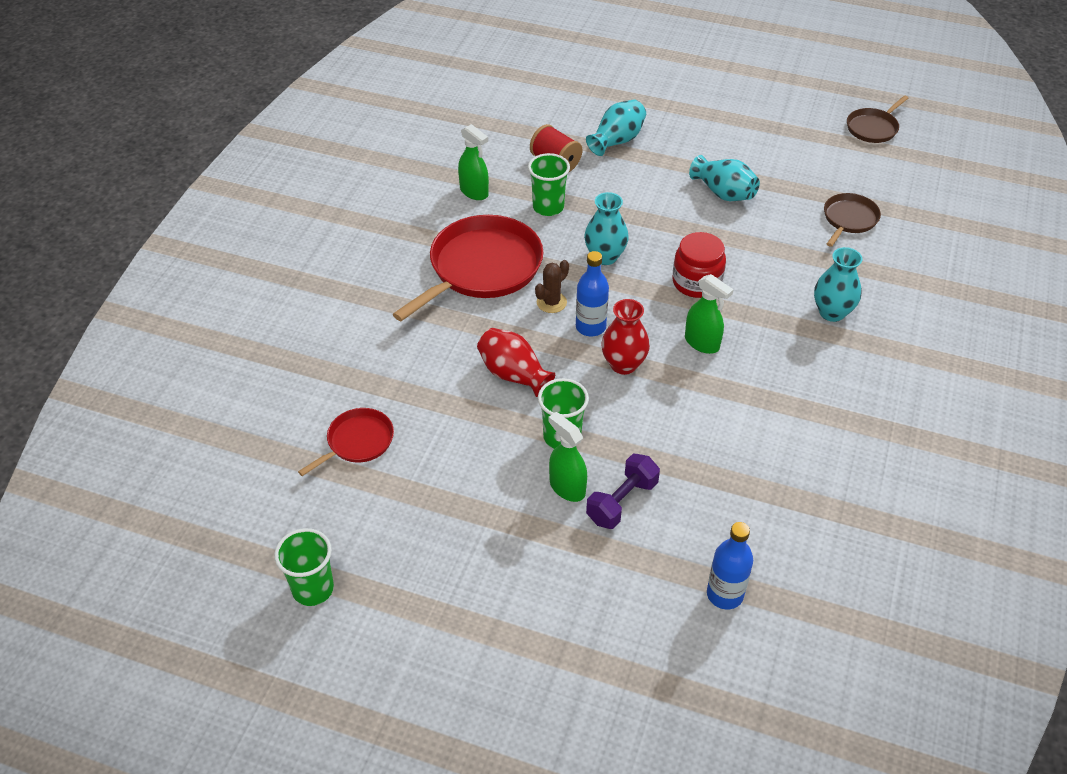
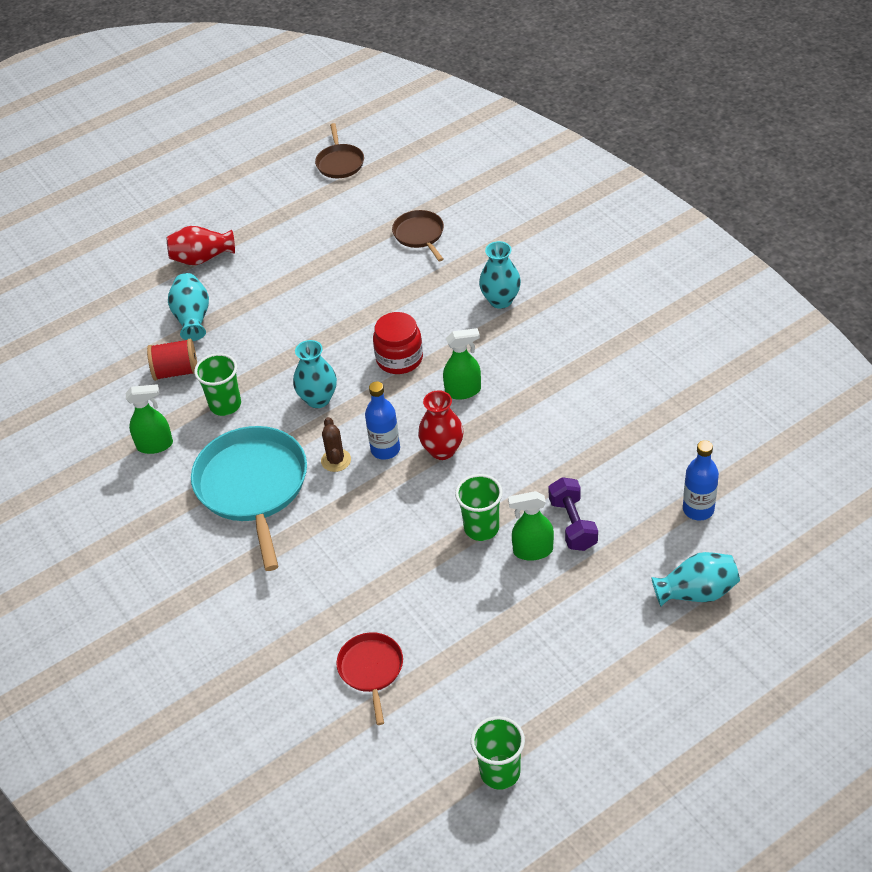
camera: 50 degrees left, 0 degrees up
red pan [392,215,543,321] -> turquoise pan [191,426,307,571]
red vase [477,328,555,397] -> red vase moved to [167,226,235,265]
turquoise vase [689,155,760,201] -> turquoise vase moved to [651,552,740,606]

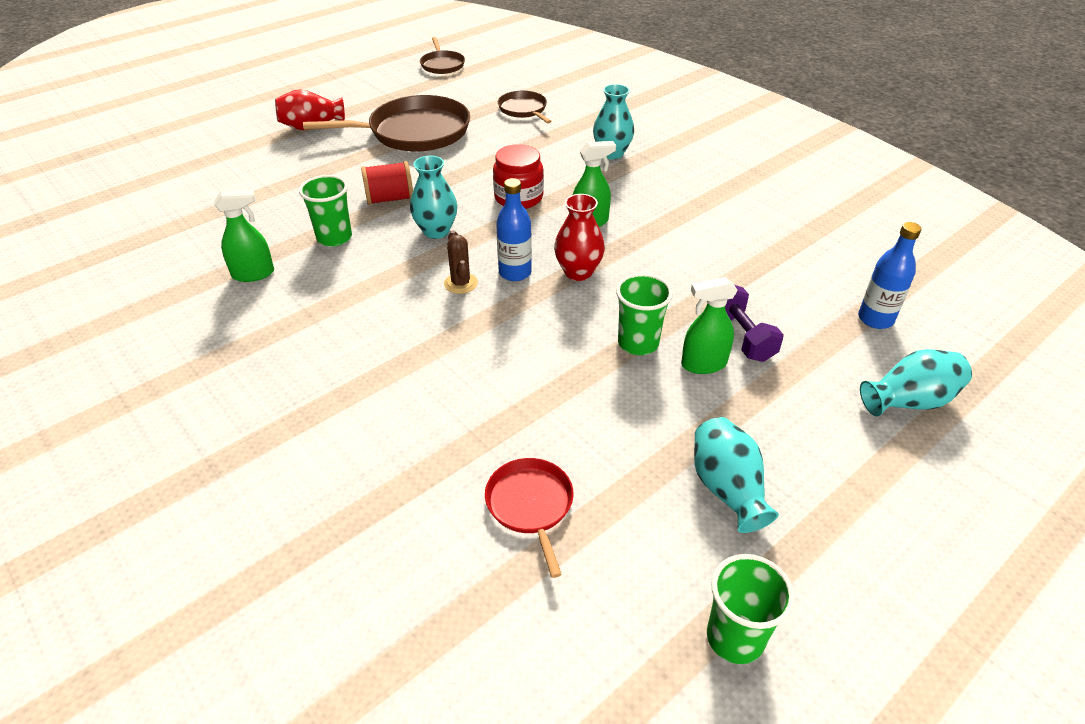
camera: 10 degrees left, 5 degrees down
red spool [147,339,197,381] -> red spool moved to [361,161,413,205]
turquoise vase [168,273,209,341] -> turquoise vase moved to [694,417,779,533]
turquoise pan [191,426,307,571] -> none
none -> brown pan [303,95,470,151]

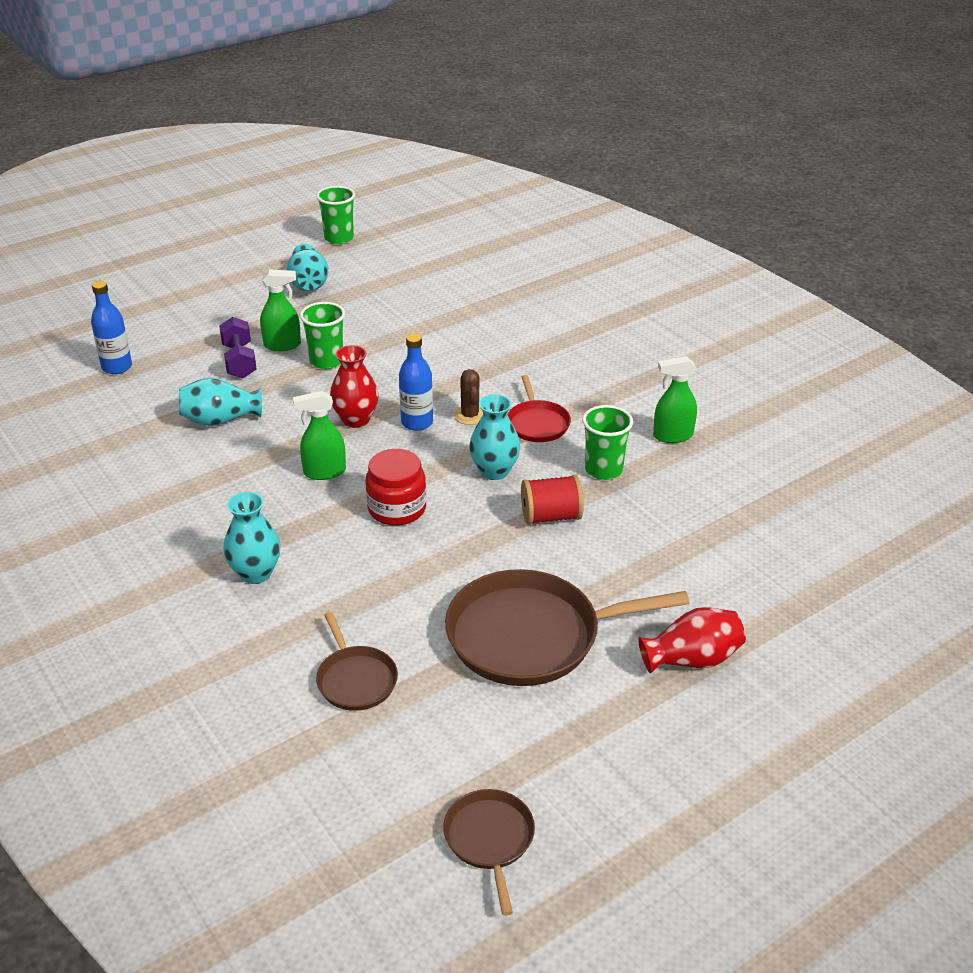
camera: 175 degrees left, 5 degrees down
red pan [485,458,574,578] -> red pan moved to [508,375,571,442]
turquoise vase [860,349,972,417] -> turquoise vase moved to [179,378,262,426]

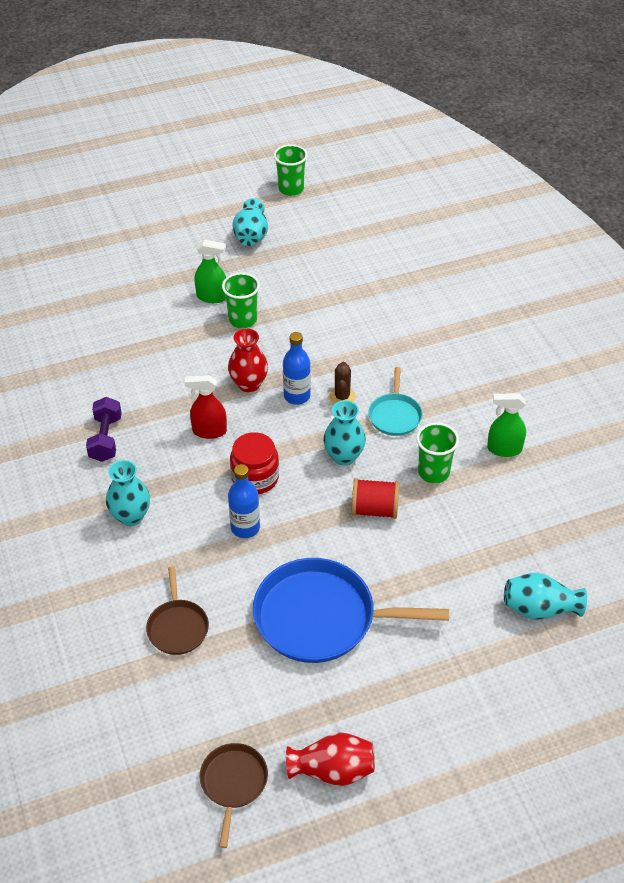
camera: 15 degrees right, 10 degrees up
blue bottle [91,281,132,374] -> blue bottle moved to [228,464,260,538]
turquoise vase [179,378,262,426] -> turquoise vase moved to [504,573,587,620]
purple dumbbell [219,317,257,378] -> purple dumbbell moved to [86,397,122,462]
green spray bottle [293,391,346,480] -> red spray bottle [184,375,227,439]
brown pan [445,569,690,686] -> blue pan [253,558,449,663]
red pan [508,375,571,442] -> turquoise pan [368,367,423,436]
red vase [638,607,746,674] -> red vase moved to [286,732,375,786]

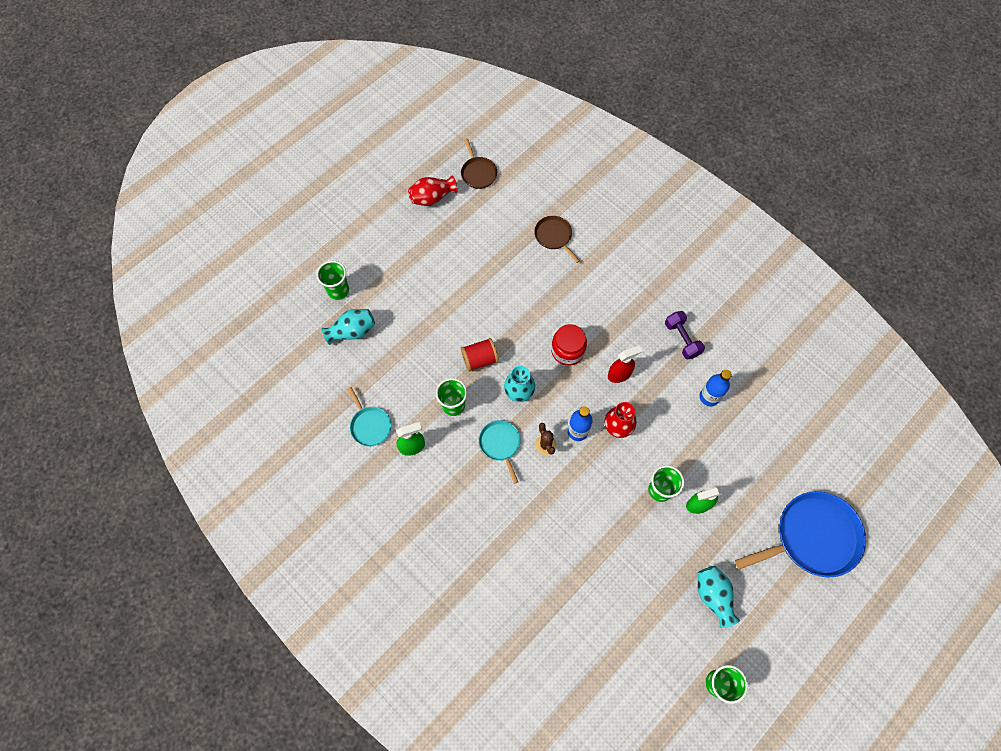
camera: 155 degrees right, 20 degrees up
turquoise vase [106,460,150,526] -> none
blue bottle [228,464,260,538] -> blue bottle moved to [699,370,732,406]
blue pan [253,558,449,663] -> blue pan moved to [735,491,866,578]
none -> green cup [316,261,349,300]
none -> turquoise pan [348,387,392,447]

